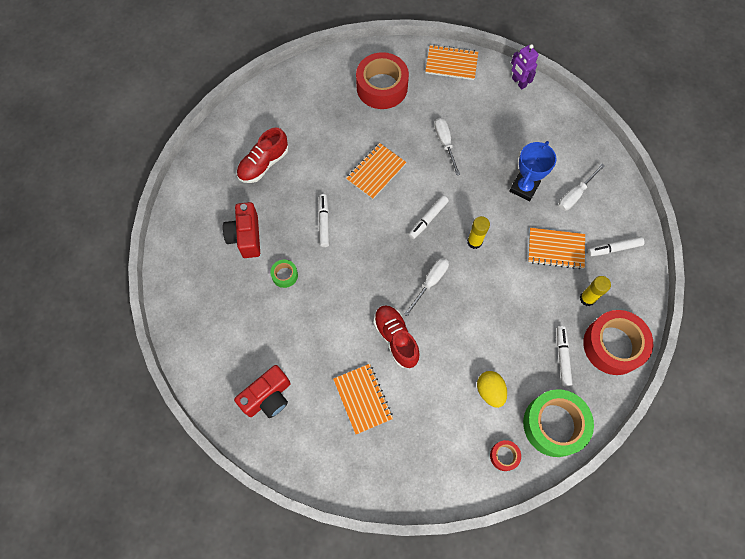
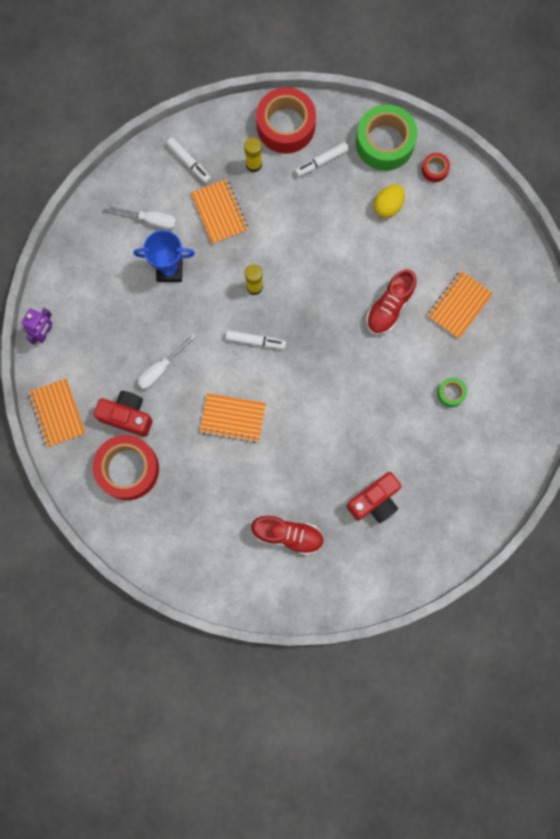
camera: 120 degrees left, 10 degrees up
red camera [234,365,291,418] -> red camera moved to [94,391,153,437]
green tape [270,260,298,288] -> green tape moved to [437,378,467,407]
white marker [318,194,329,247] -> none
white screwdriver [404,258,449,317] -> none

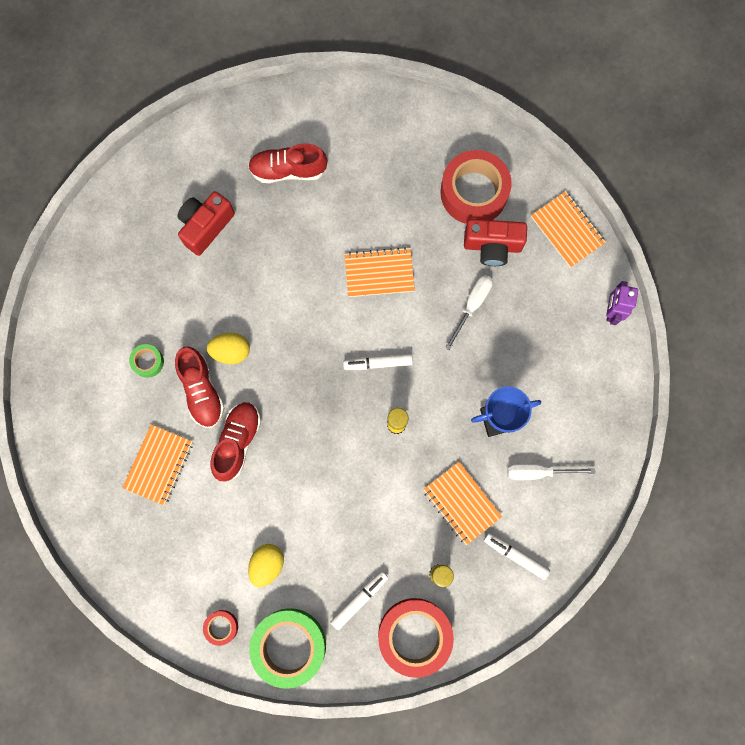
camera: 165 degrees right, 0 degrees up
none -> red shoe [175,346,224,428]
none -> yellow egg [207,333,250,364]

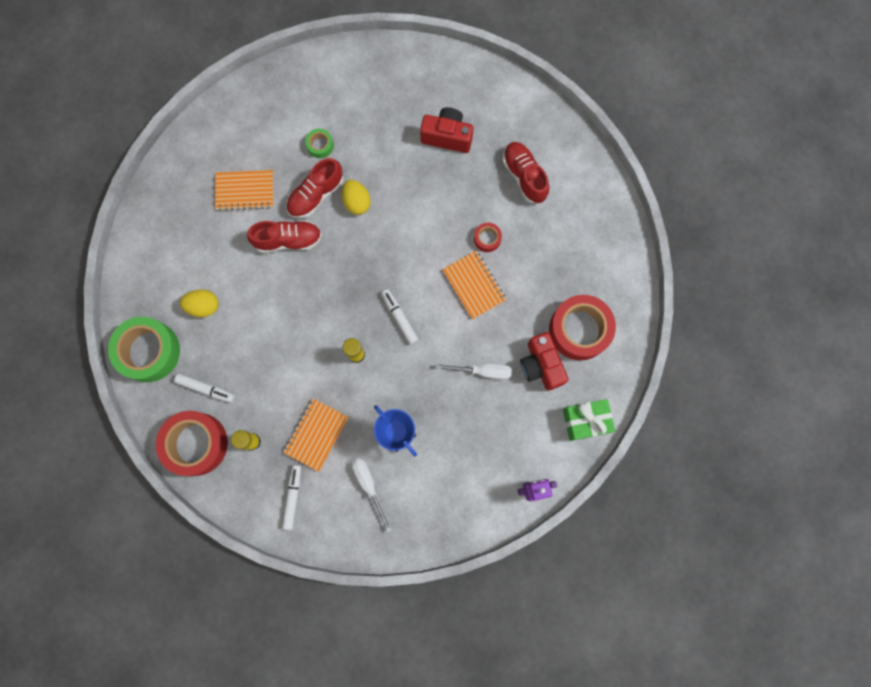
camera: 65 degrees right, 0 degrees up
red tape [203,610,238,646] -> red tape moved to [474,223,502,252]
orange notebook [531,191,606,268] -> green gift [563,399,615,441]

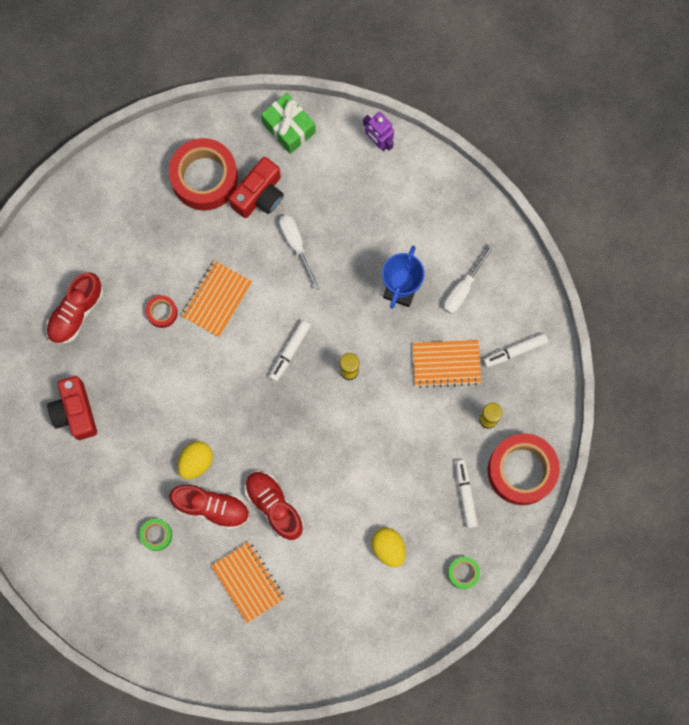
camera: 120 degrees left, 0 degrees up
green tape [108,317,180,382] -> green tape [448,557,480,589], size x0.45

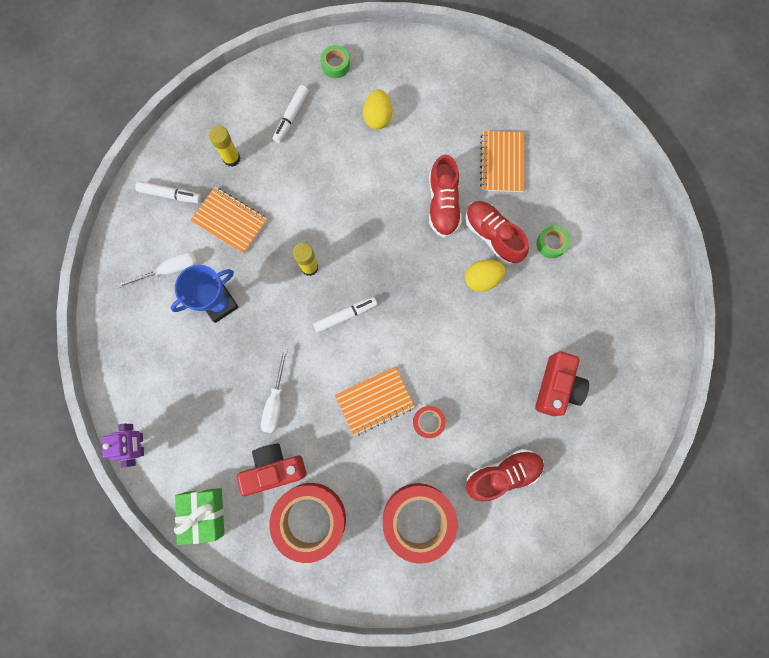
camera: 145 degrees left, 0 degrees up
red tape [488,433,560,505] -> red tape moved to [383,483,457,564]

